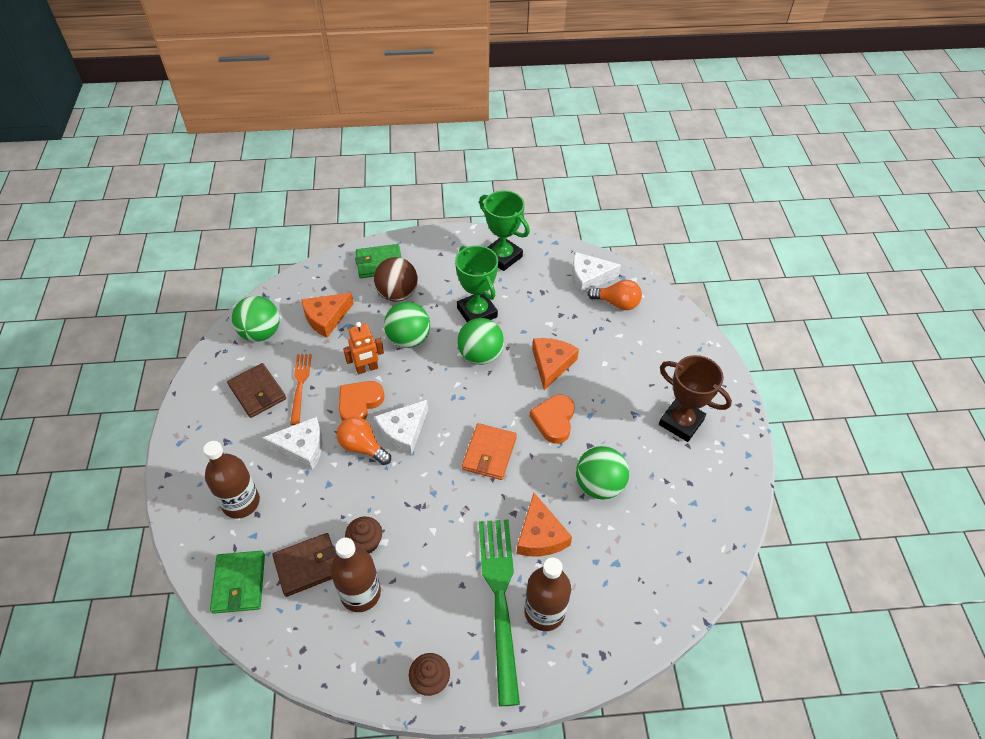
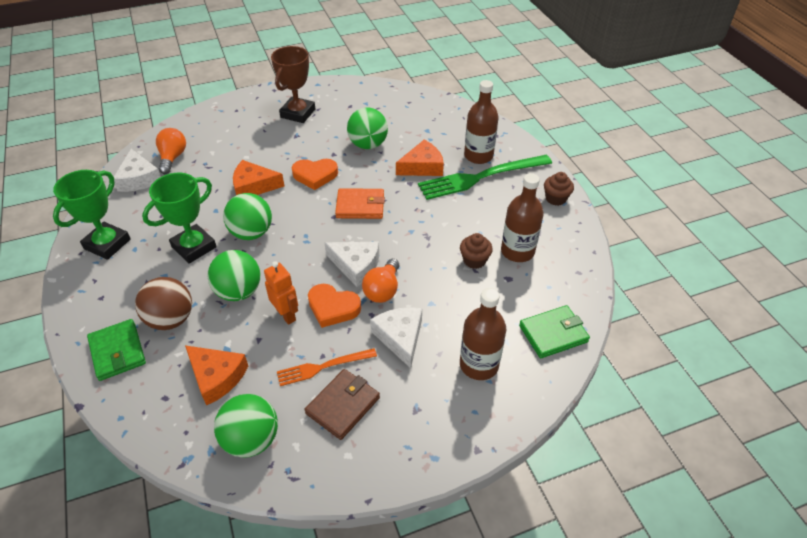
camera: 105 degrees left, 5 degrees down
brown wallet [272,533,337,597] -> none

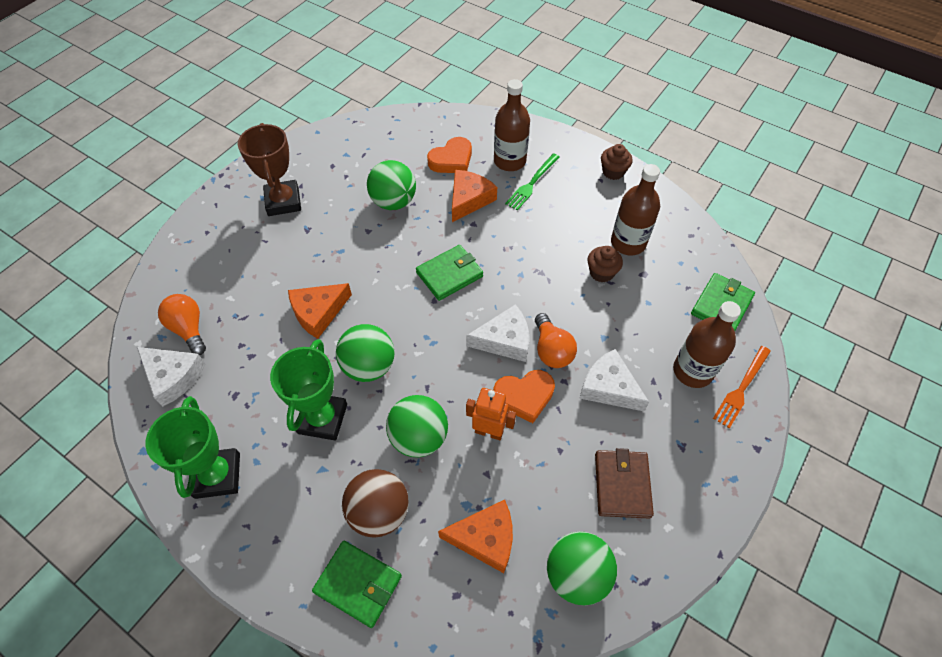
camera: 35 degrees left, 10 degrees up
orange fork [277,348,377,386] -> orange fork moved to [713,346,771,428]
orange heart [292,159,338,190] -> orange heart moved to [427,137,472,173]
orange wallet [335,188,385,219] -> green wallet [416,245,483,301]
green fork [418,155,552,200] -> green fork [505,153,560,210], size x0.55

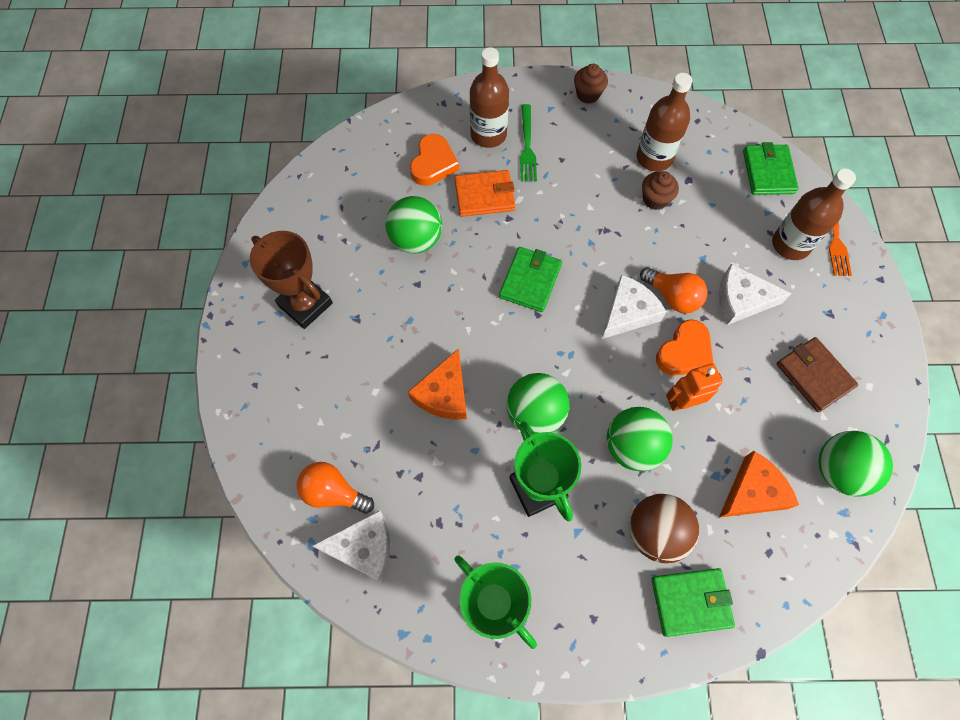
camera: 35 degrees left, 10 degrees up
orange cheese [452,170,497,222] -> orange wallet [455,170,515,217]

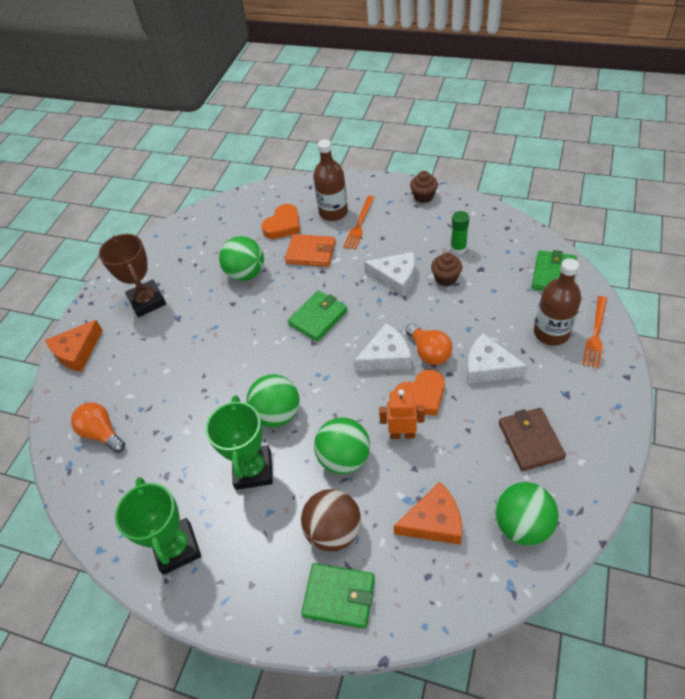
camera: 25 degrees right, 15 degrees down
white cheese [312,510,390,582] -> white cheese moved to [364,252,415,297]
orange cheese [408,348,467,419] -> orange cheese moved to [45,320,103,372]
green fork [520,104,537,181] -> orange fork [343,196,375,250]
brown bottle [637,73,692,171] -> green glue stick [451,211,469,254]

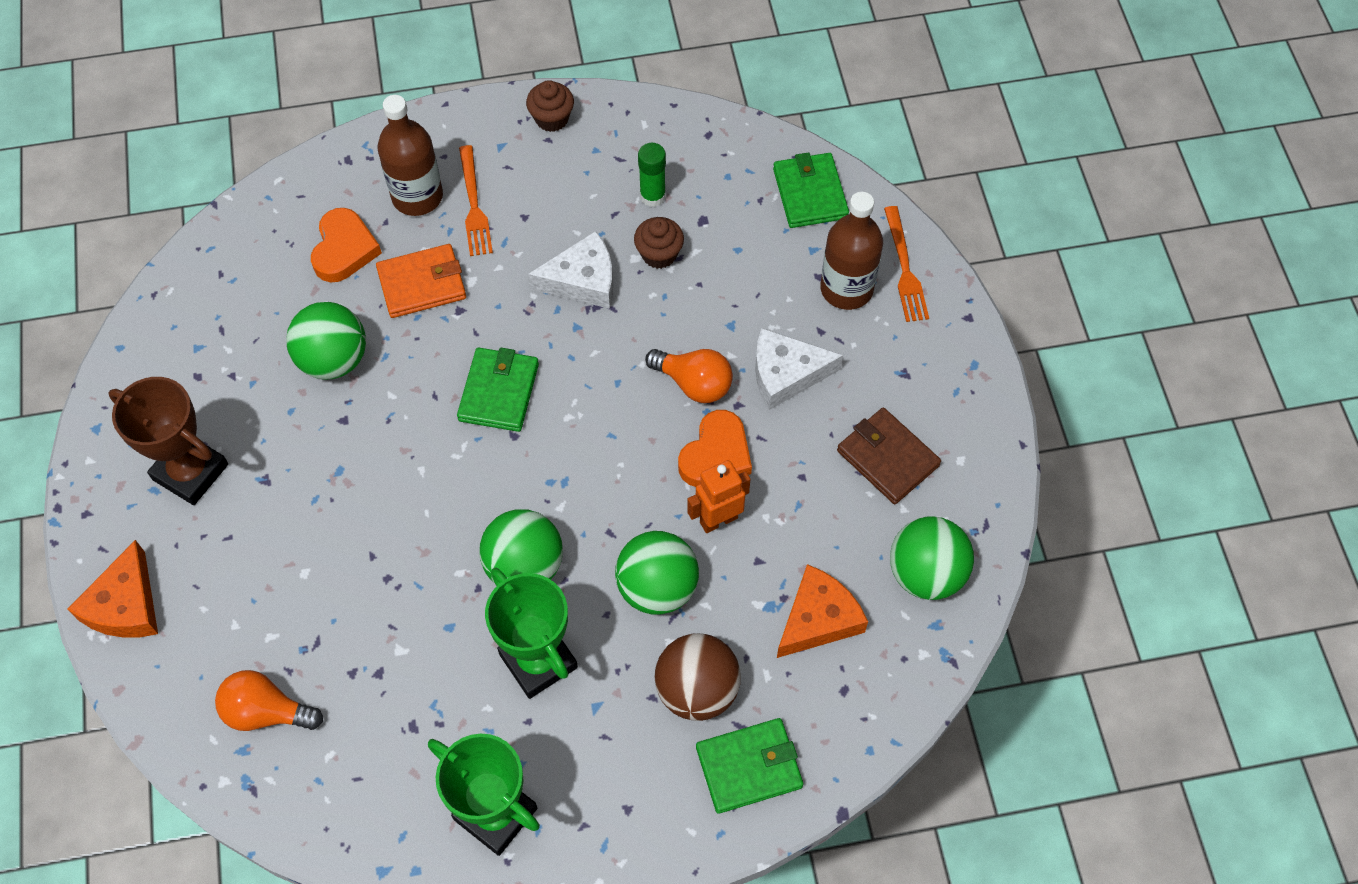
camera: 35 degrees left, 10 degrees up
white cheese [354,323,411,371] -> none

